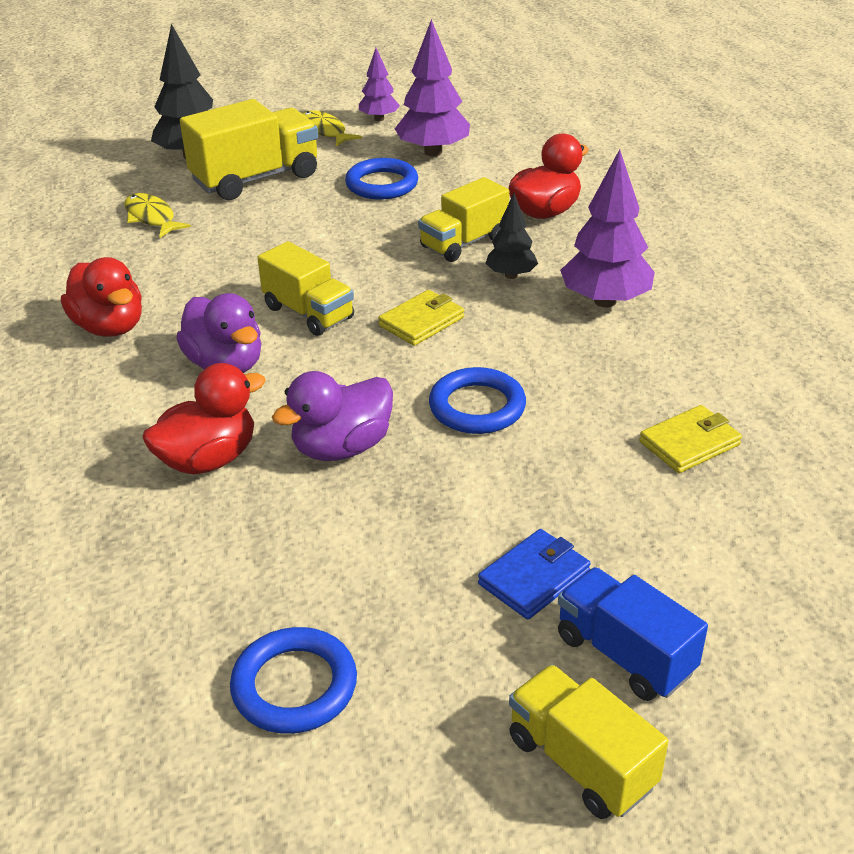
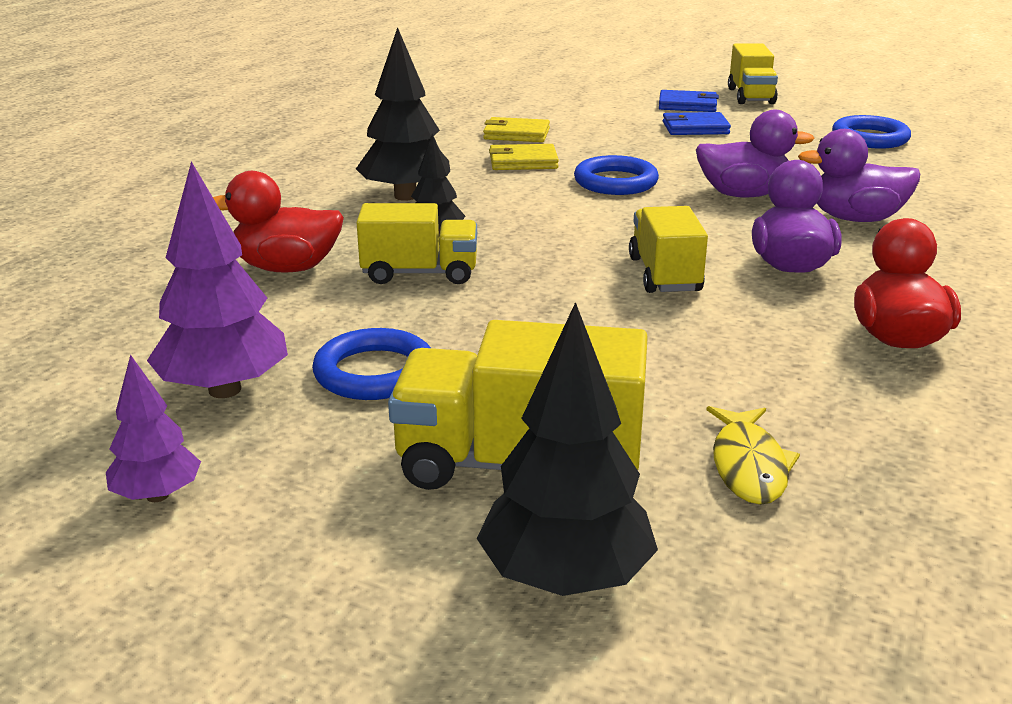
camera: 140 degrees left, 10 degrees down
red duck [142,363,266,474] -> purple duck [798,129,920,222]
yellow fish [302,110,362,146] -> none
yellow wallet [378,290,464,346] -> yellow wallet moved to [489,144,559,170]
blue truck [558,567,708,701] -> blue wallet [659,90,719,112]
purple tree [560,149,655,307] -> black tree [356,27,450,201]

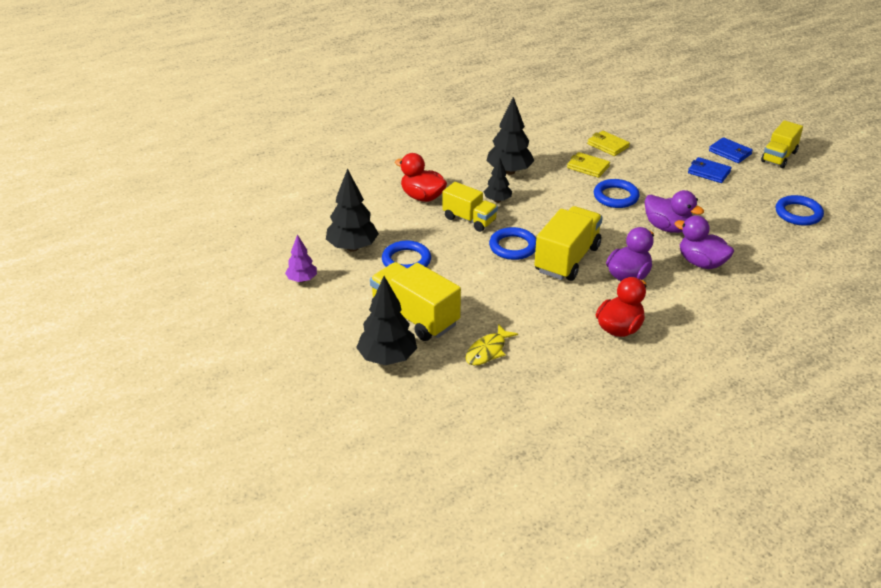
camera: 35 degrees right, 10 degrees up
purple tree [147,161,288,398] -> black tree [326,168,379,252]
yellow truck [629,206,708,293] -> yellow truck [534,206,603,281], size x1.52
none -> blue ring [489,227,536,260]

